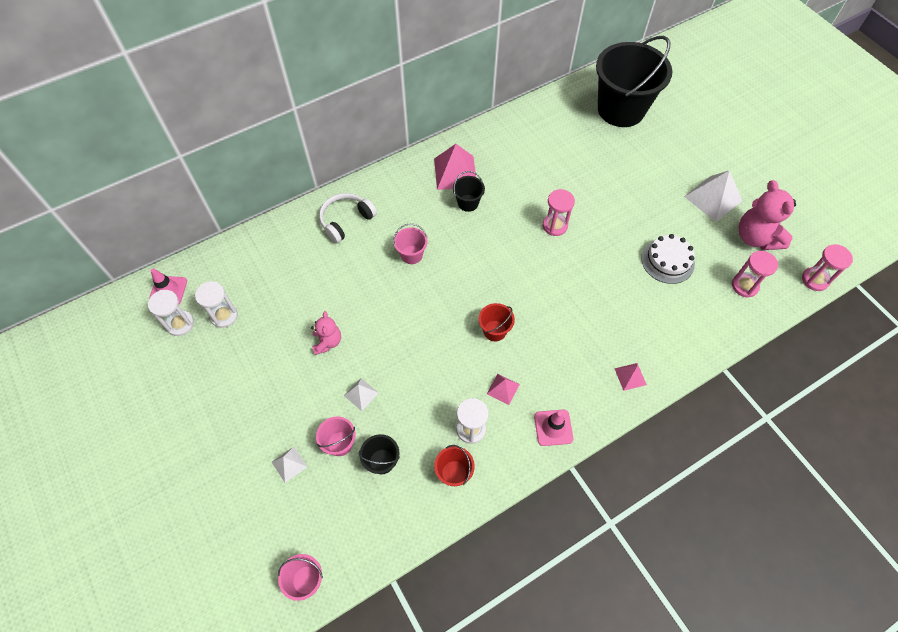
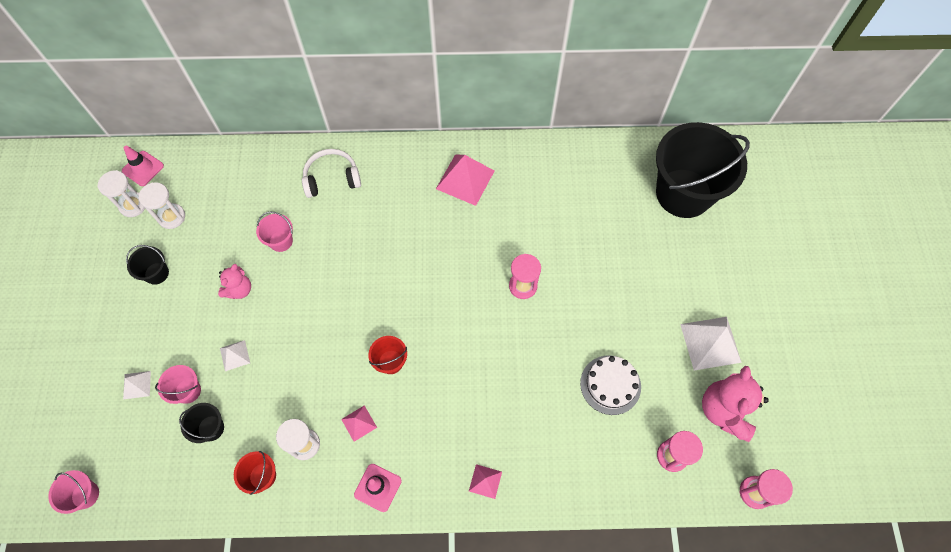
camera: 30 degrees right, 5 degrees up
pink bucket [393,223,427,264] -> pink bucket moved to [256,212,293,252]
black bucket [453,171,485,212] -> black bucket moved to [126,245,169,285]

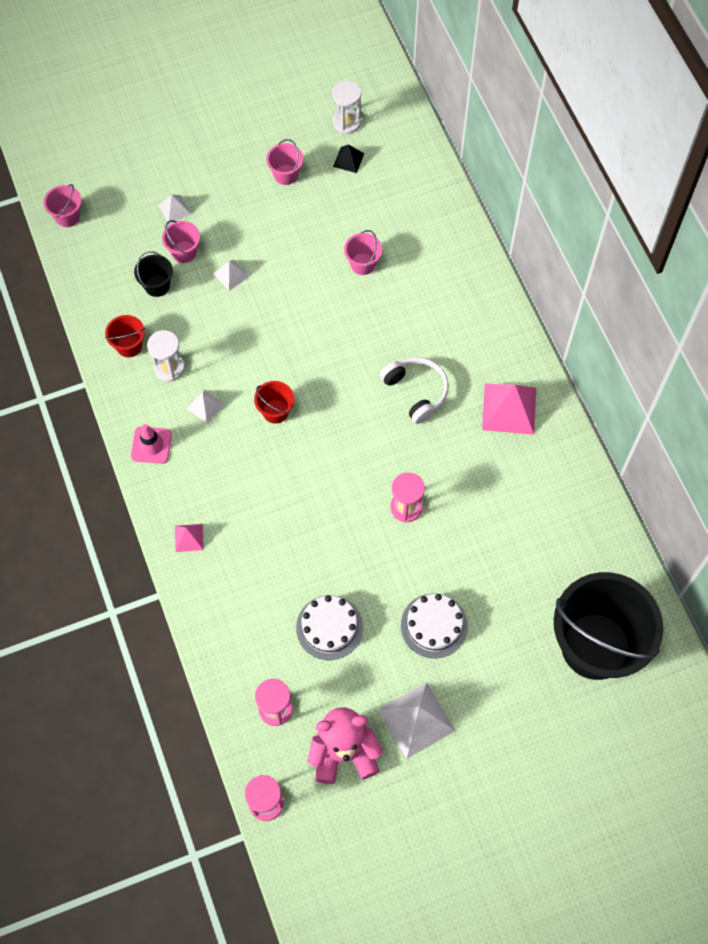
camera: 70 degrees right, 0 degrees up
pink traffic cone [122,146,164,186] -> none
black bucket [126,245,169,285] -> pink bucket [266,139,303,185]
white hourglass [139,182,185,229] -> black pyramid [333,144,364,173]
pink teddy bear [218,264,251,299] -> none
white headphones [302,149,361,198] -> white headphones moved to [380,357,449,424]
pink pyramid [341,405,377,442] -> white pyramid [187,390,224,423]
none -> white cake [401,593,468,659]

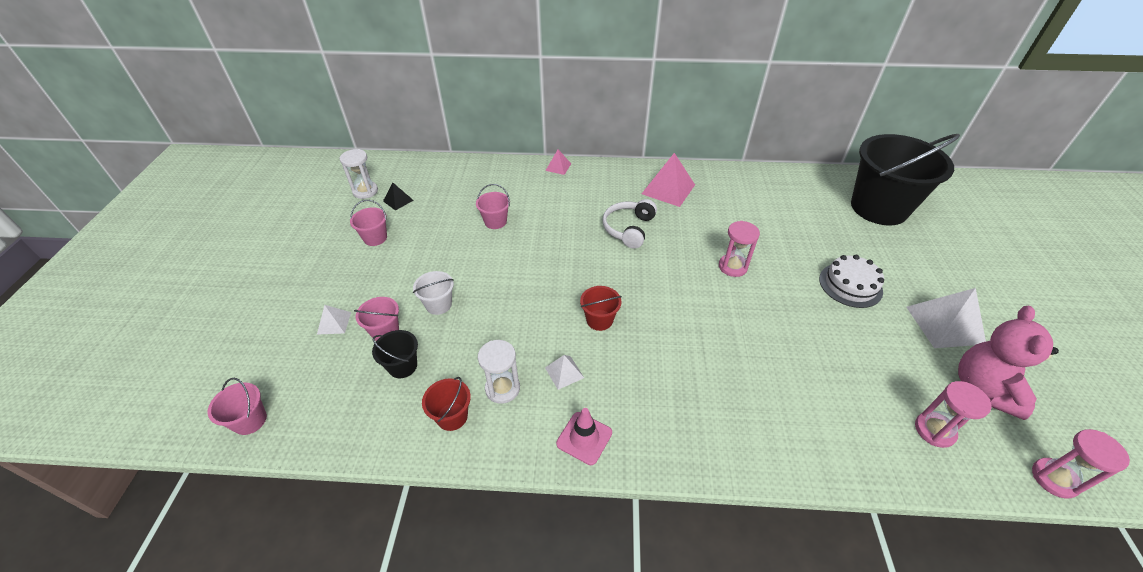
camera: 65 degrees left, 20 degrees down
pink pyramid [175,524,204,552] -> pink pyramid moved to [545,149,571,175]
white pyramid [214,260,249,291] -> white bucket [413,271,454,315]
white cake [296,595,363,660] -> none
white headphones [380,357,449,424] -> white headphones turned 60 degrees counterclockwise [602,199,657,249]

